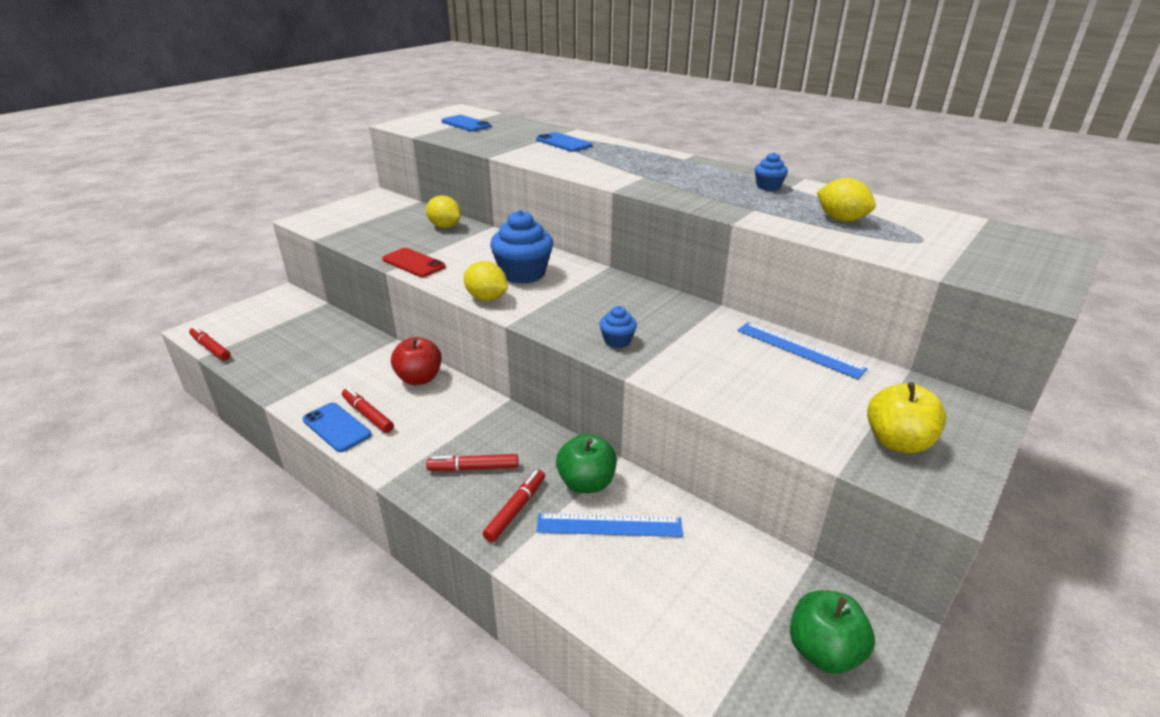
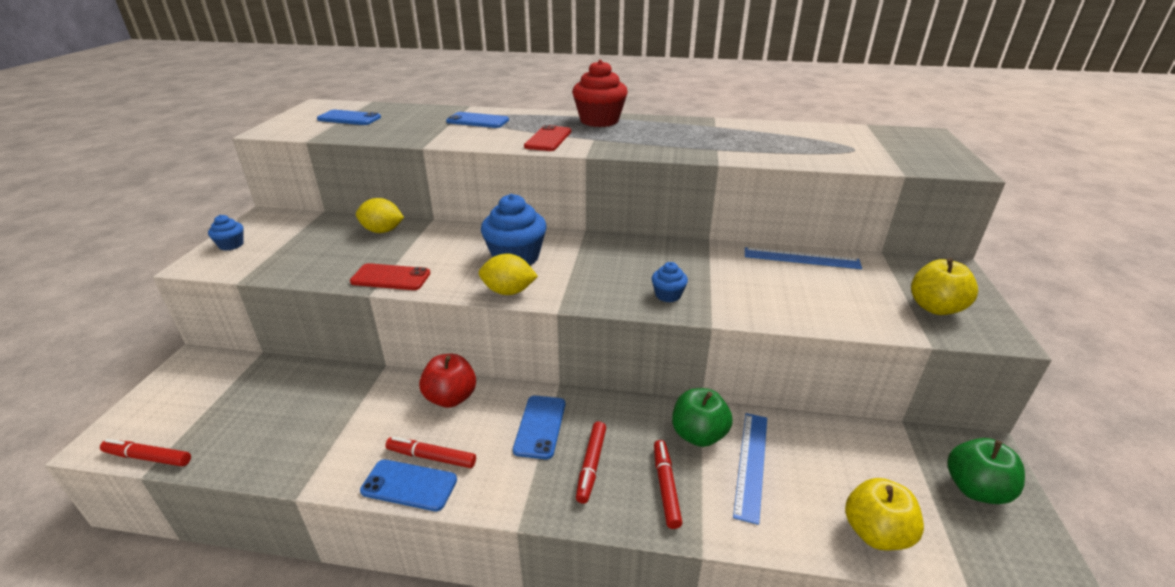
camera: 30 degrees left, 0 degrees up
red marker [426,454,518,471] -> red marker turned 45 degrees counterclockwise [576,421,606,504]
blue ruler [536,513,683,537] -> blue ruler turned 45 degrees counterclockwise [733,413,767,525]
blue cupcake [755,152,788,191] -> blue cupcake moved to [208,215,244,251]
yellow lemon [817,178,876,222] -> none
none -> blue phone [513,396,565,459]
none -> red phone [524,125,571,151]
none -> red cupcake [572,60,628,127]
none -> yellow apple [845,478,924,551]

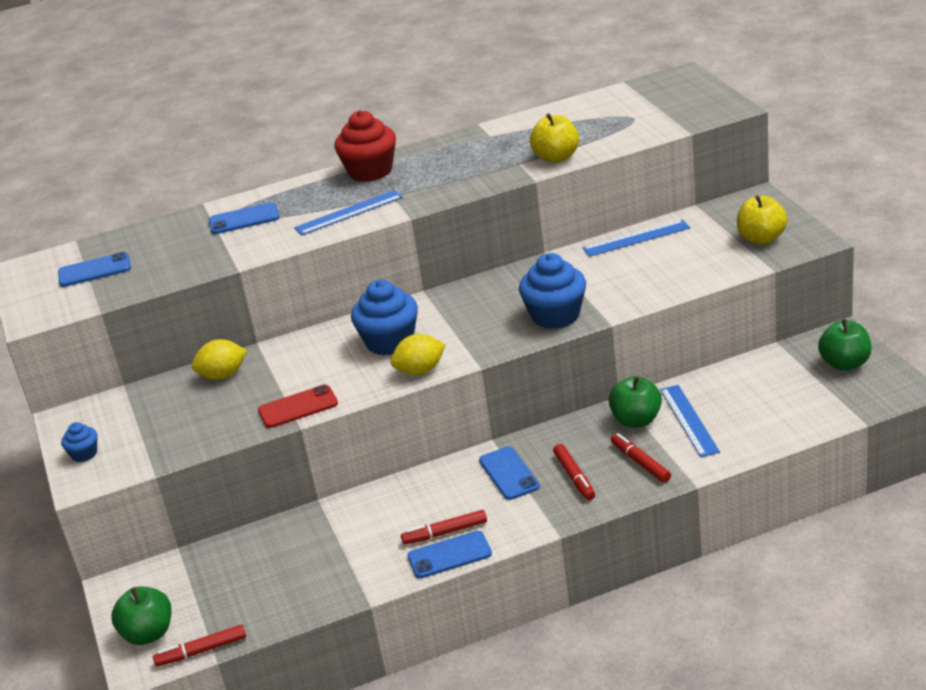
camera: 25 degrees left, 0 degrees up
red apple [419,354,476,408] -> none
red phone [524,125,571,151] -> blue ruler [294,190,403,235]
blue cupcake [652,262,688,302] -> blue cupcake [519,253,586,329], size x1.98
yellow apple [845,478,924,551] -> yellow apple moved to [530,113,579,163]
none -> green apple [111,587,171,645]

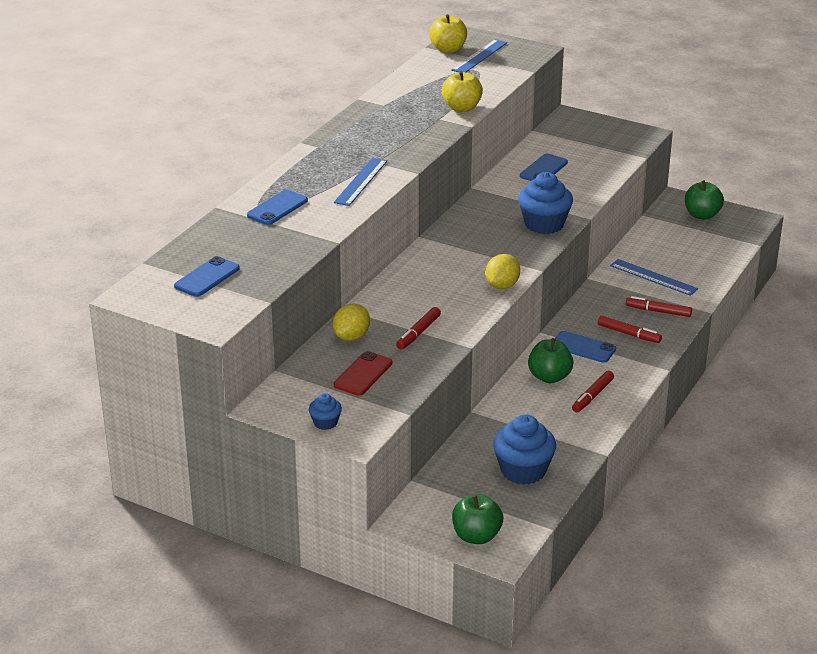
camera: 45 degrees left, 0 degrees up
red marker [153,624,246,667] -> red marker moved to [396,307,441,350]
red phone [258,385,338,428] -> red phone moved to [334,351,392,396]
red cupcake [334,111,396,182] -> none
blue cupcake [351,280,418,356] -> blue cupcake moved to [493,414,556,485]
blue phone [407,531,492,578] -> blue phone moved to [520,153,568,181]
blue ruler [583,219,690,257] -> blue ruler moved to [451,39,507,72]
green apple [608,376,662,428] -> green apple moved to [528,338,574,383]
yellow apple [737,195,787,244] -> yellow apple moved to [429,14,467,53]

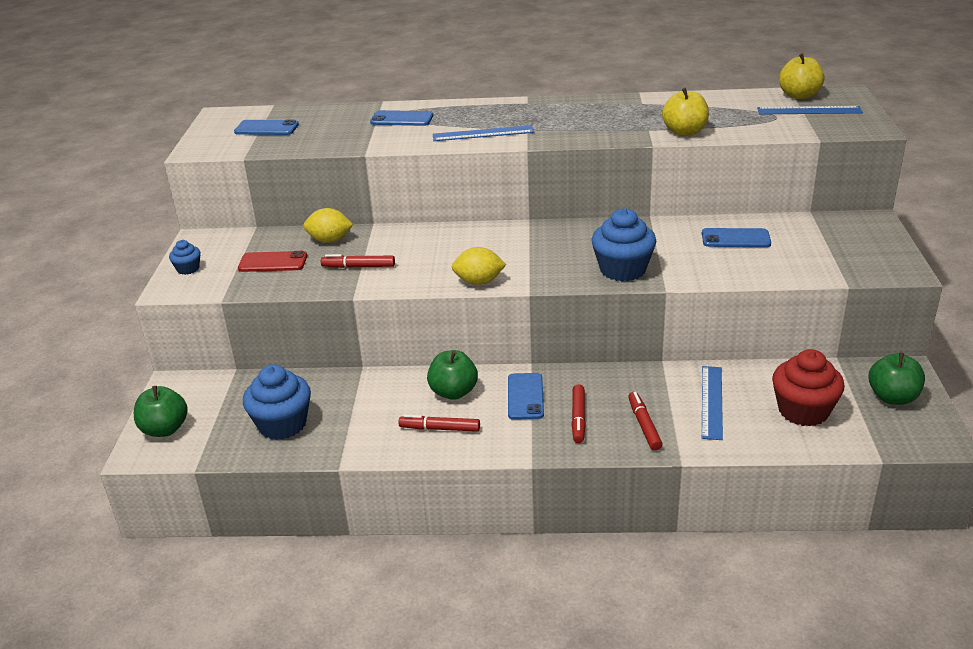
camera: 65 degrees right, 0 degrees up
none -> red cupcake [772,349,845,427]

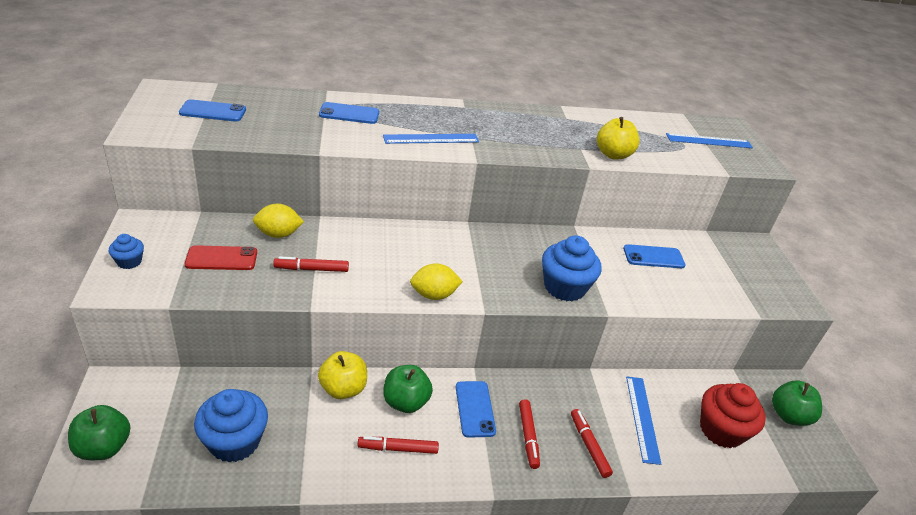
camera: 15 degrees left, 5 degrees up
yellow apple [779,53,824,99] -> yellow apple moved to [318,351,367,399]

